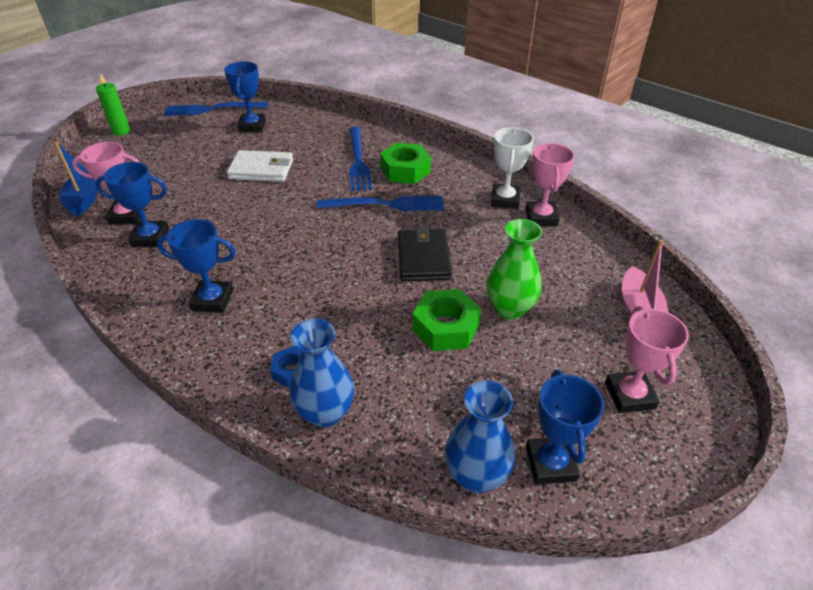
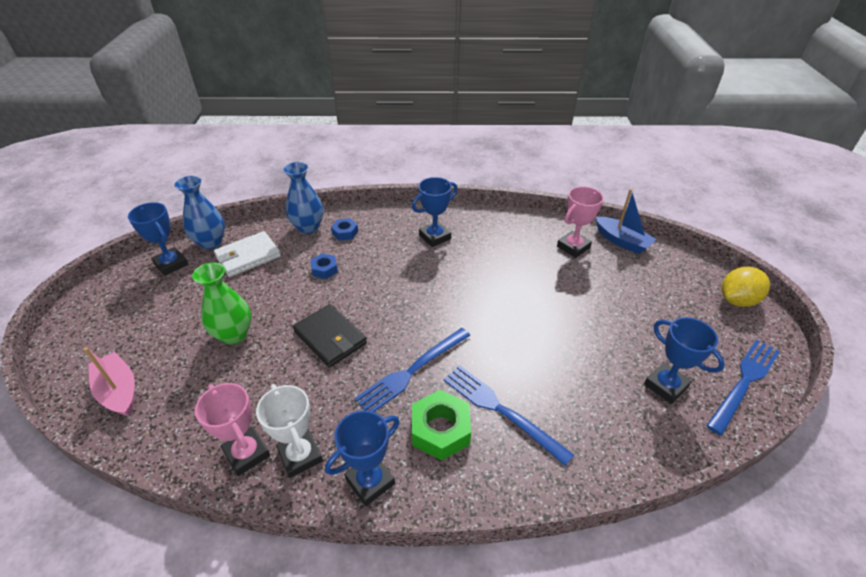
camera: 140 degrees right, 0 degrees up
blue trophy [95,162,169,247] -> blue trophy moved to [325,410,400,506]
green candle [96,74,130,136] -> yellow lemon [721,267,770,307]
white wallet [227,150,293,182] -> white wallet moved to [214,231,281,277]
green nut [412,289,481,351] -> none
pink trophy [605,306,689,413] -> none
none -> blue nut [311,253,338,279]

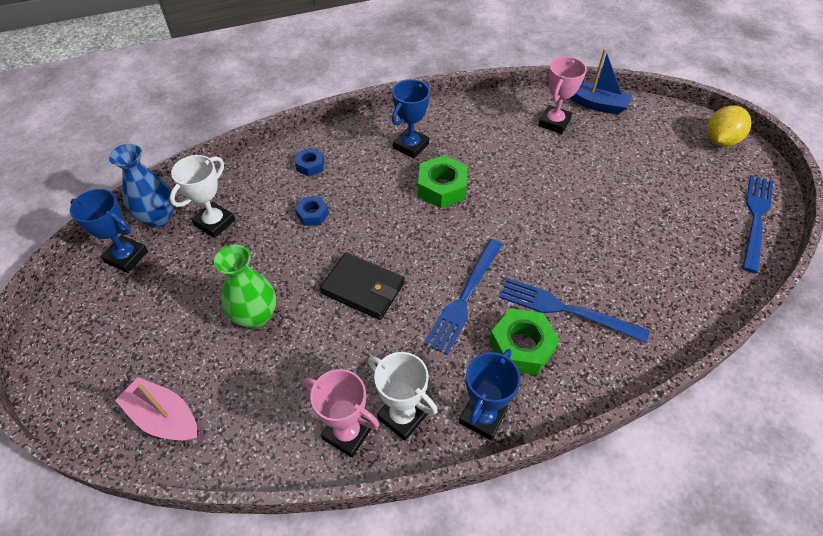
camera: 20 degrees left, 10 degrees up
white wallet [214,231,281,277] -> white trophy [170,155,235,238]
blue vase [283,162,323,234] -> none
blue trophy [644,317,725,404] -> none
none -> green nut [418,155,467,208]

